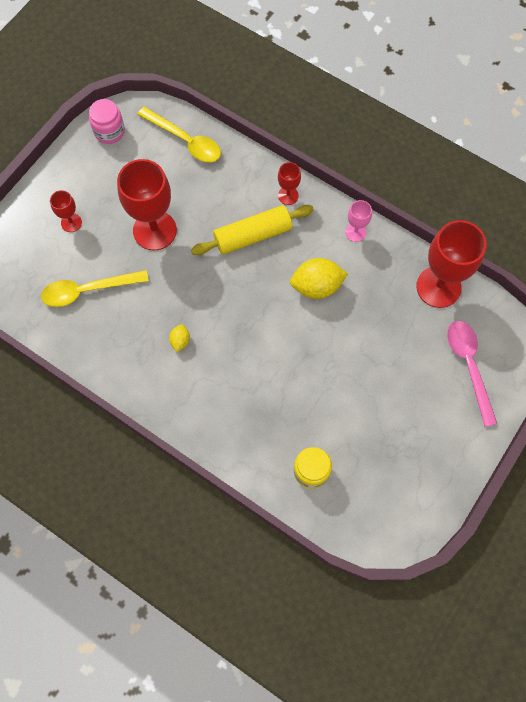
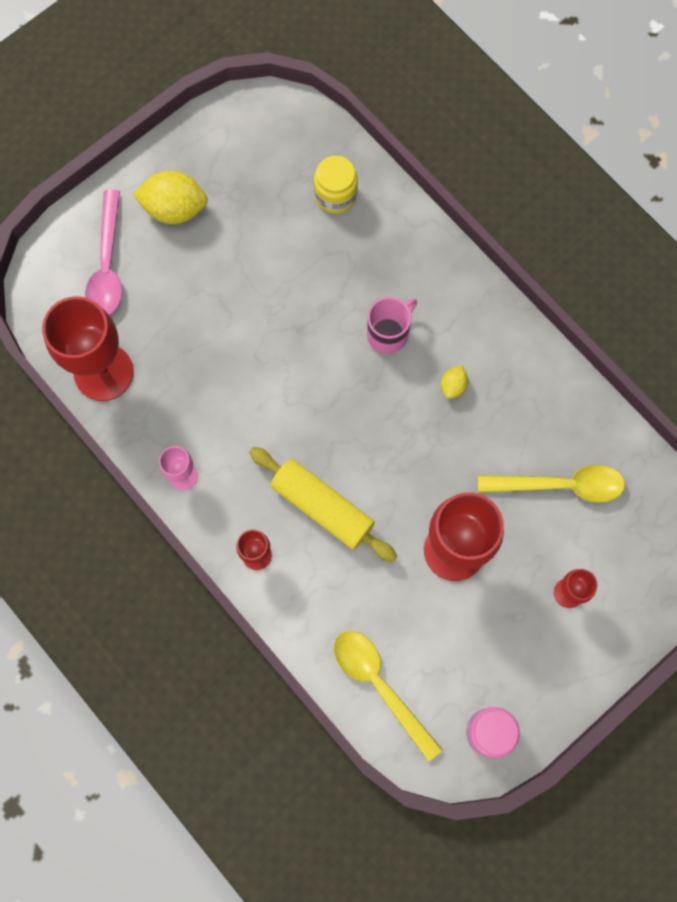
camera: 165 degrees left, 5 degrees up
yellow rolling pin [191,205,314,255] -> yellow rolling pin turned 45 degrees clockwise [249,447,397,562]
yellow lemon [290,258,348,299] -> yellow lemon moved to [133,171,208,224]
none -> pink mug [367,297,417,354]

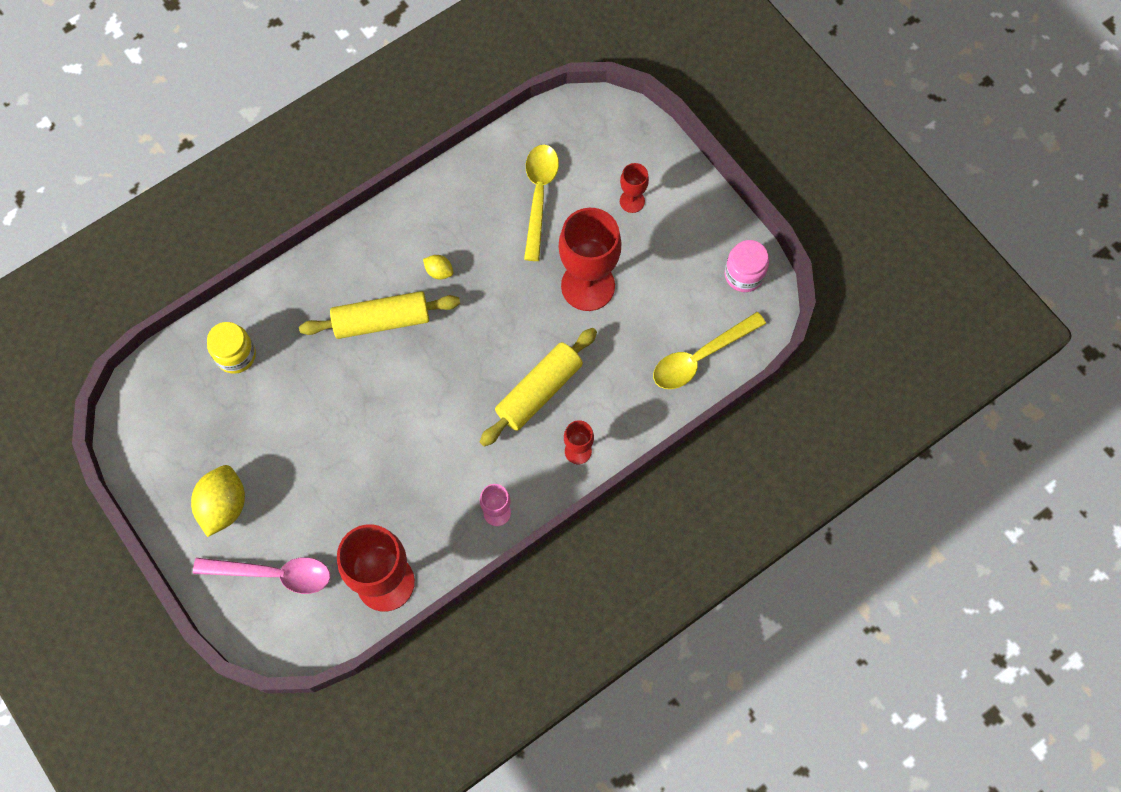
camera: 85 degrees left, 5 degrees down
pink mug [367,297,417,354] -> yellow rolling pin [299,291,460,339]

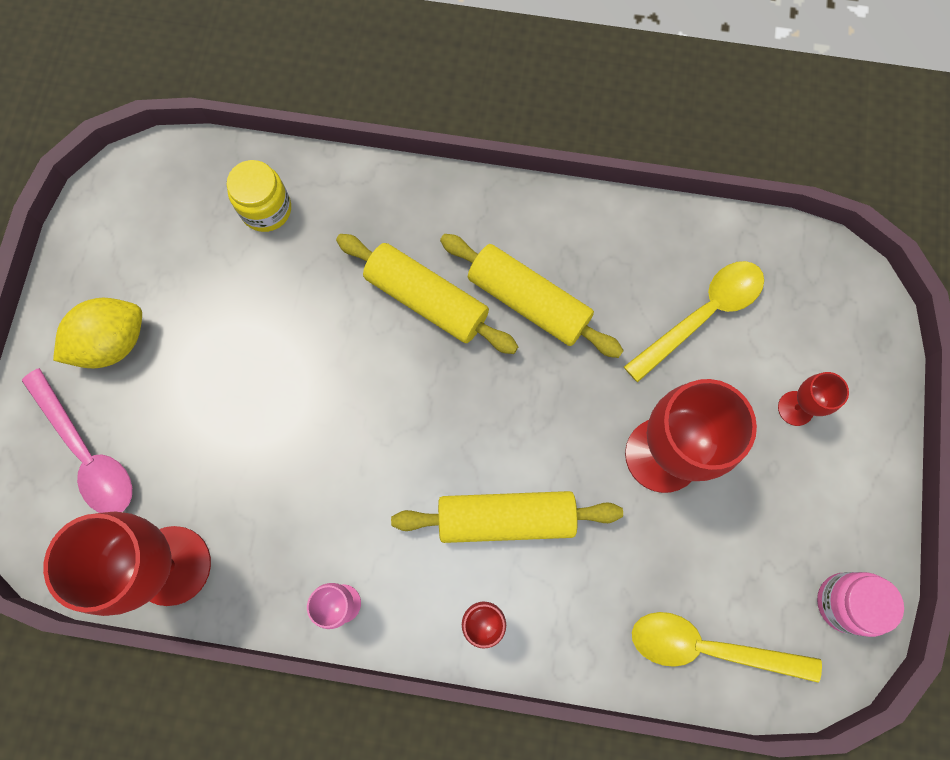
camera: 45 degrees right, 5 degrees up
yellow lemon [423,255,453,279] -> yellow rolling pin [440,234,624,358]

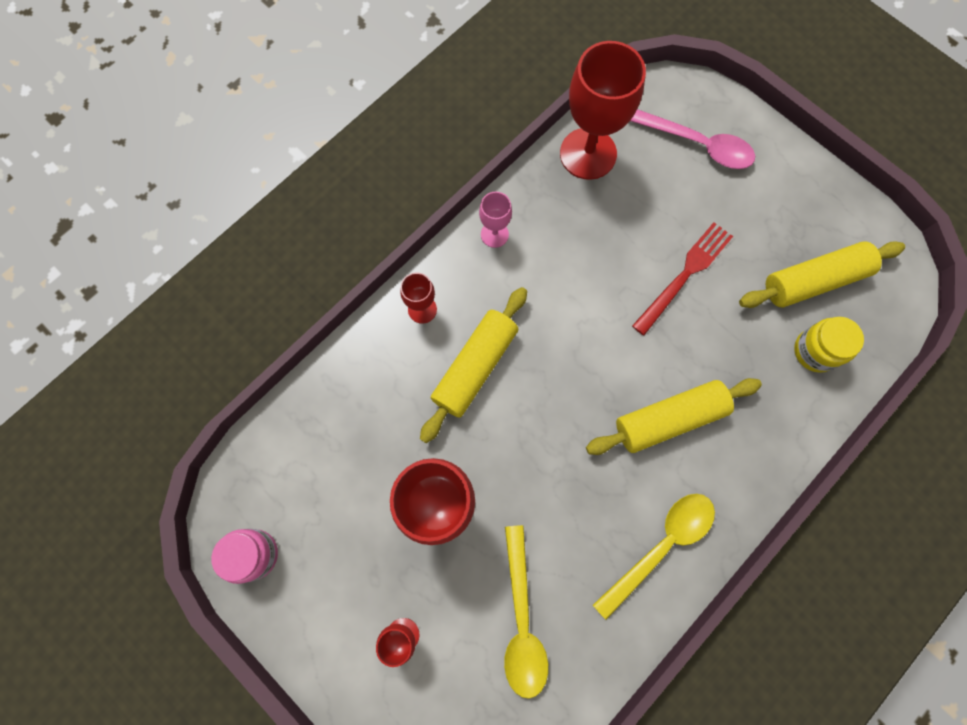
camera: 125 degrees right, 0 degrees up
pink spoon [22,368,132,513] -> pink spoon turned 150 degrees counterclockwise [630,109,755,169]
yellow lemon [53,298,142,368] -> none
yellow rolling pin [440,234,624,358] -> yellow rolling pin moved to [739,241,905,308]
yellow spoon [632,612,822,683] -> yellow spoon moved to [593,494,715,620]
none -> red fork [632,222,733,335]

